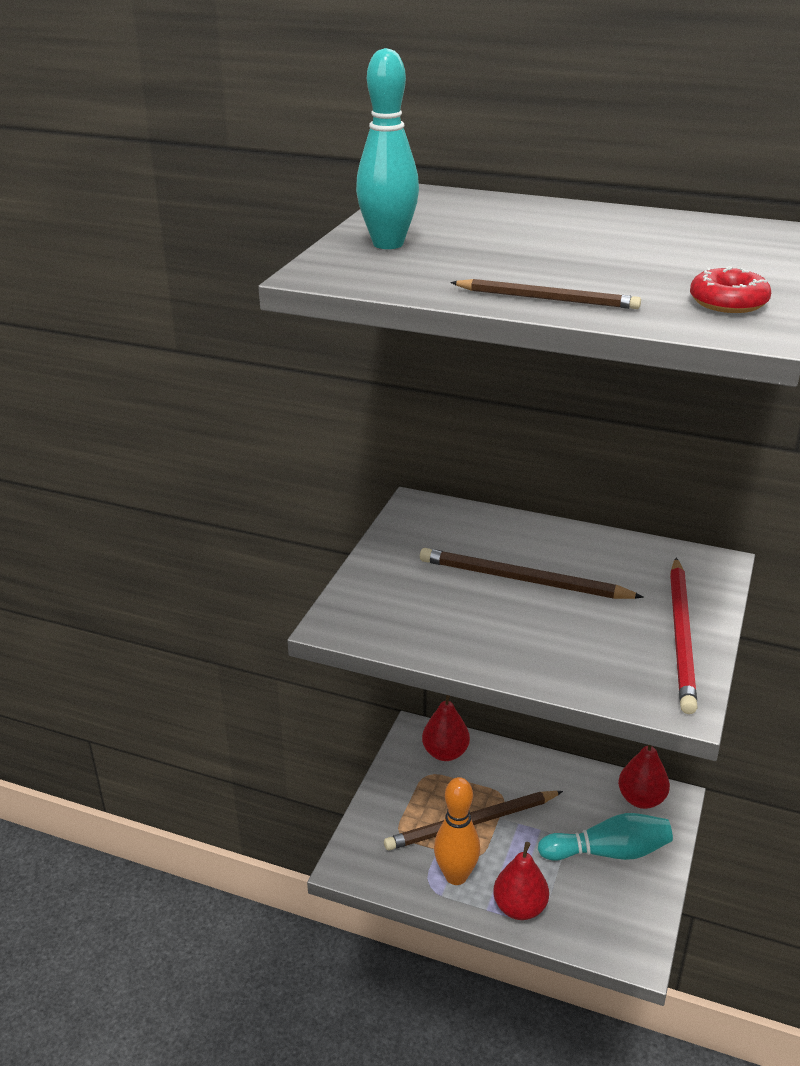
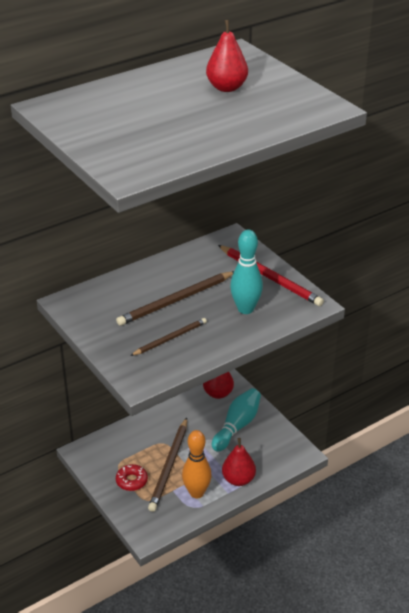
camera: 55 degrees left, 5 degrees up
turquoise bowling pin [356,48,419,249] -> turquoise bowling pin moved to [230,229,263,314]
red pear [422,695,470,761] -> red pear moved to [206,20,248,92]
brown pencil [450,279,641,309] -> brown pencil moved to [130,318,207,356]
red donut [690,266,771,313] -> red donut moved to [116,464,148,491]

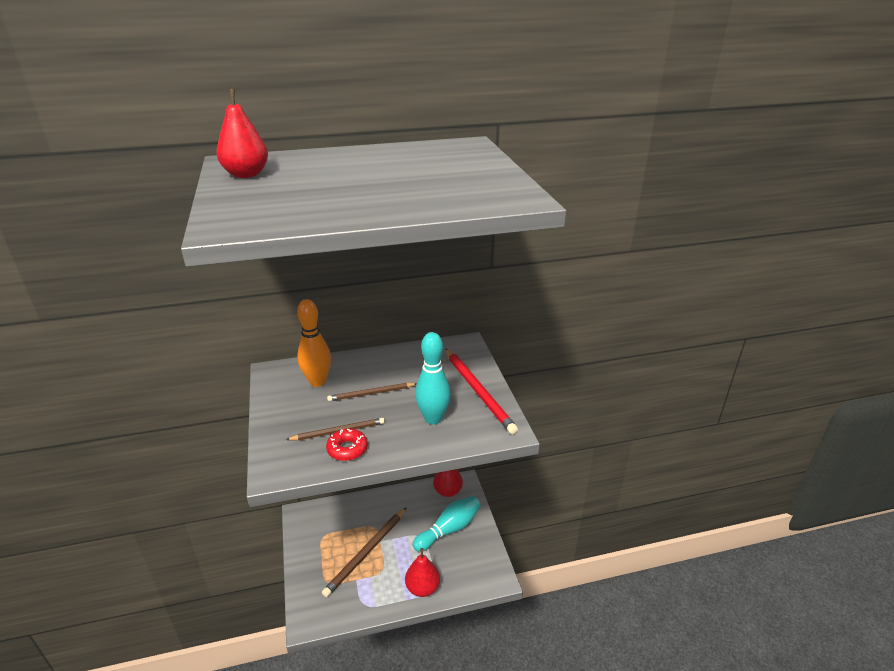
camera: 20 degrees right, 5 degrees down
brown pencil [116,271,234,326] -> brown pencil [327,383,417,401], size x0.62
red donut [116,464,148,491] -> red donut moved to [326,428,368,461]
orange bowling pin [182,430,212,498] -> orange bowling pin moved to [297,299,331,387]
red pear [206,20,248,92] -> red pear moved to [216,89,268,178]

